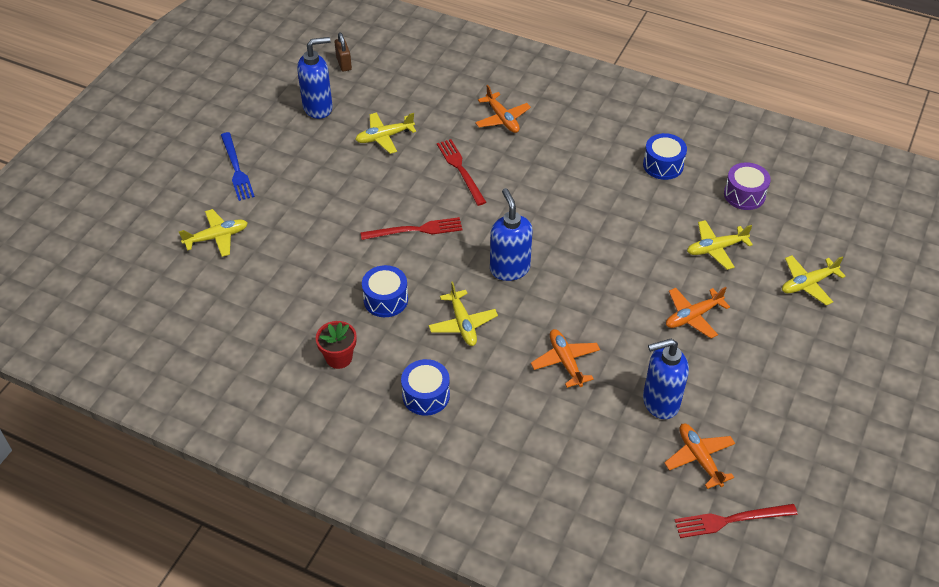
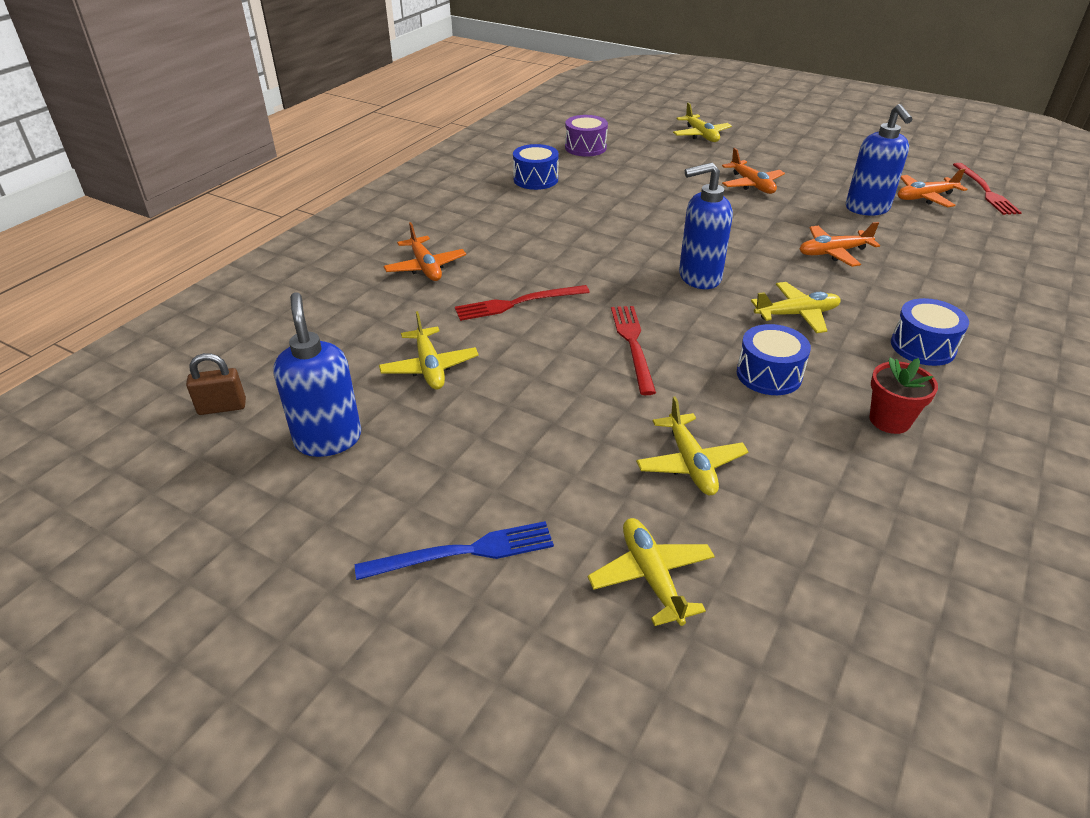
camera: 85 degrees left, 10 degrees down
orange plane [475,85,531,133] -> orange plane turned 90 degrees clockwise [383,222,466,281]
yellow plane [687,220,753,270] -> yellow plane moved to [636,397,748,495]

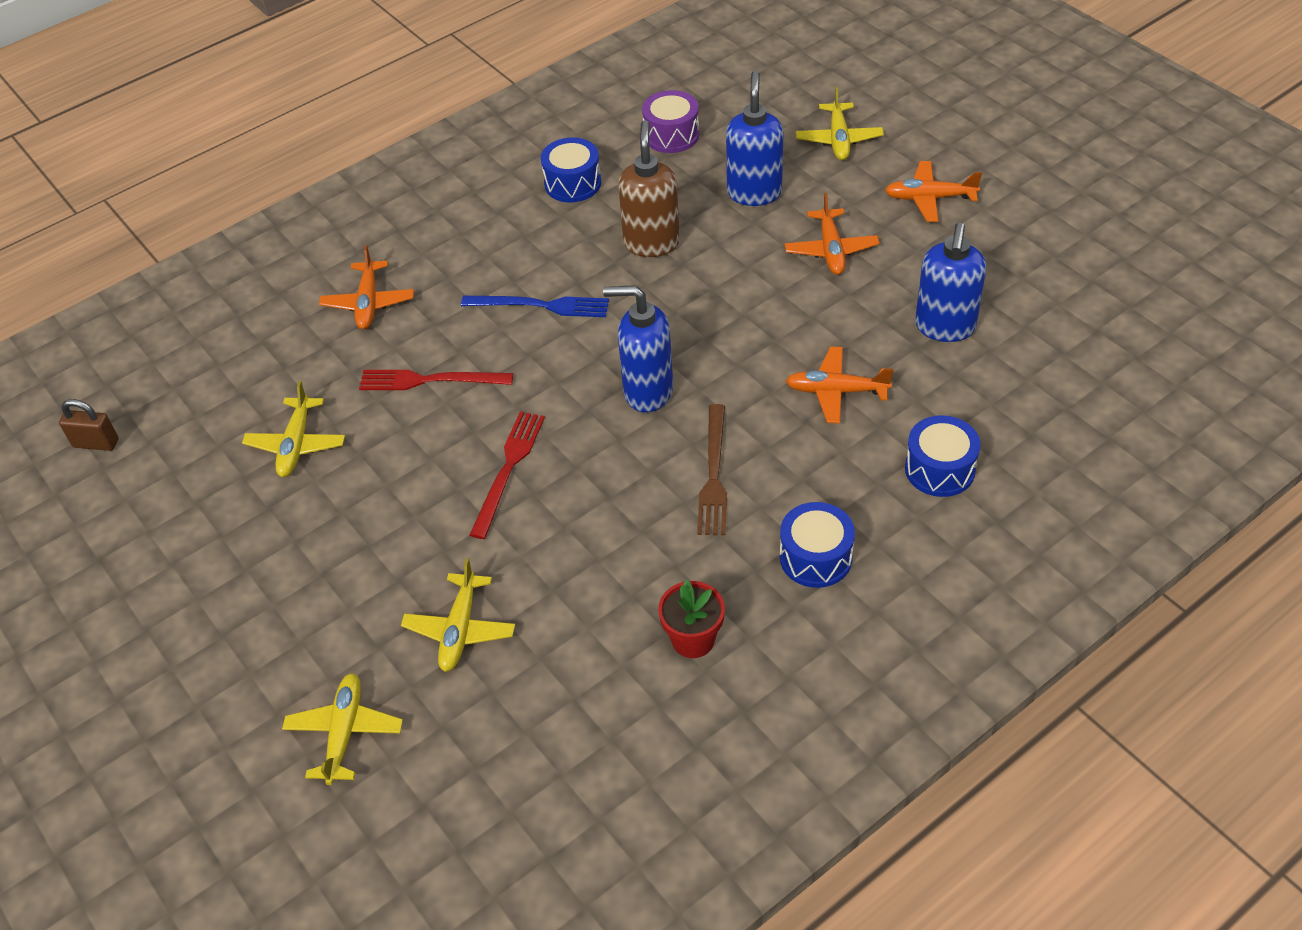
camera: 25 degrees right, 10 degrees up
blue soap dispenser [273,292,361,457] -> blue soap dispenser moved to [726,71,783,206]
blue fork [355,521,554,580] -> blue fork moved to [461,296,609,317]
blue drum [737,324,811,395] -> blue drum moved to [905,415,981,497]
yellow plane [751,282,841,333] -> brown fork [697,404,727,535]
orange plane [898,168,967,208] -> orange plane moved to [885,161,982,222]
red fork [953,163,1022,215] -> none
none -> brown soap dispenser [618,120,680,257]

